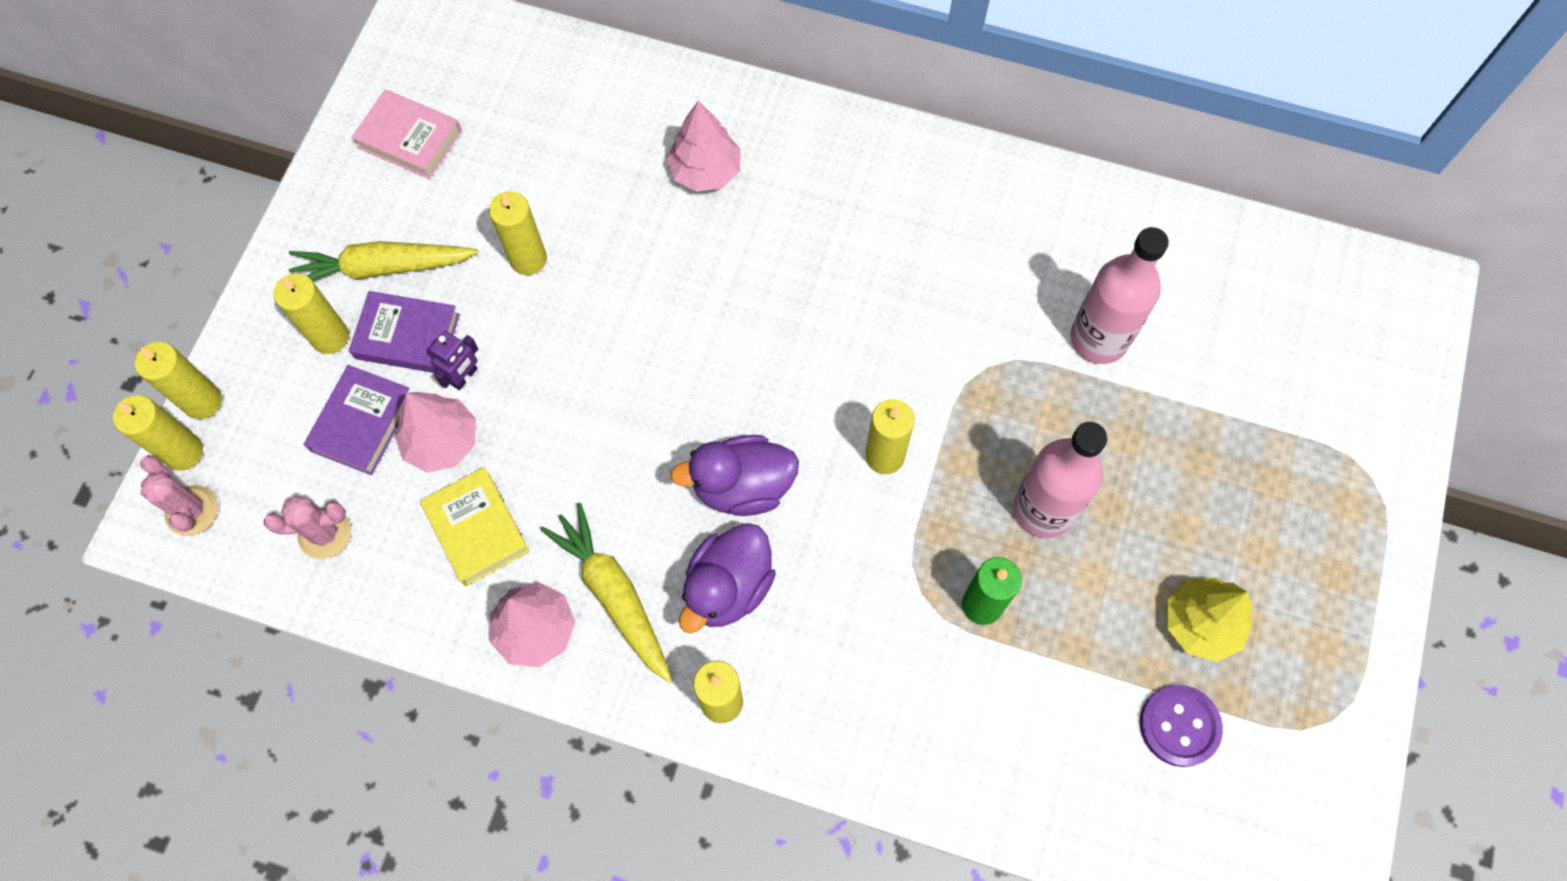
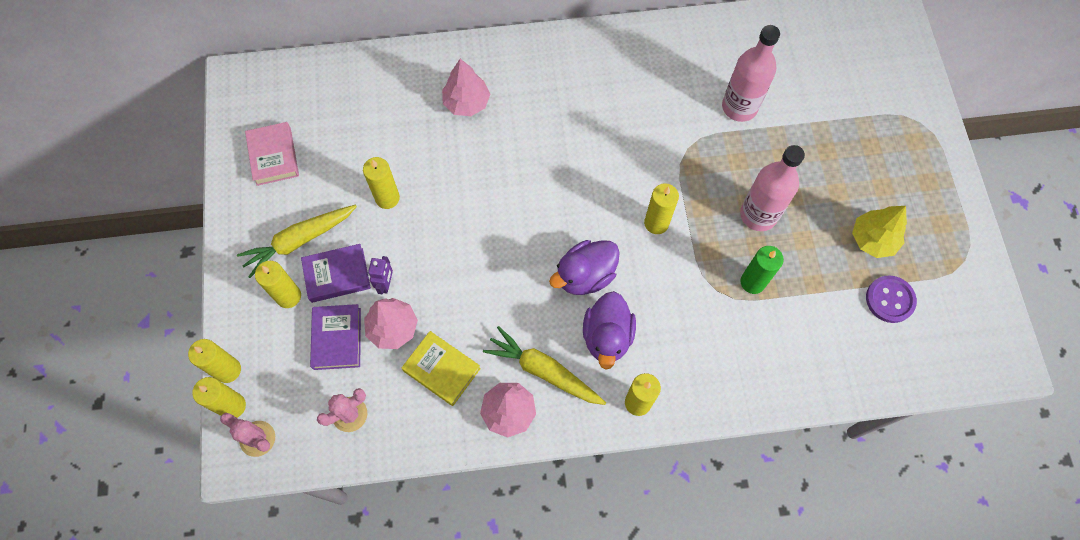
camera: 25 degrees left, 0 degrees up
pink book [351,89,462,179] -> pink book turned 75 degrees clockwise [245,122,299,186]

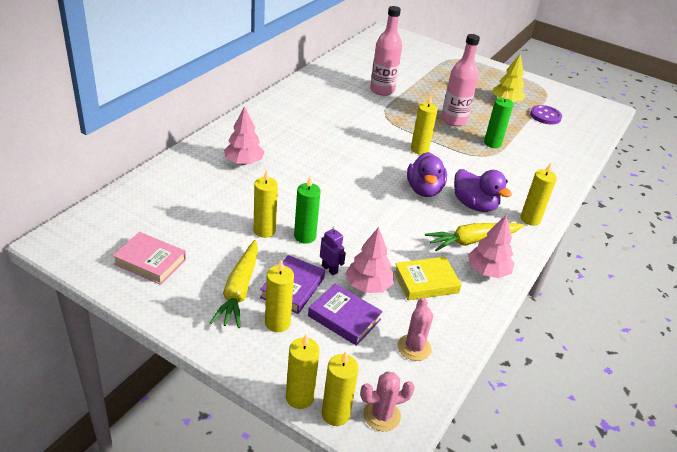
camera: 55 degrees left, 30 degrees down
none -> green candle [294,177,321,244]

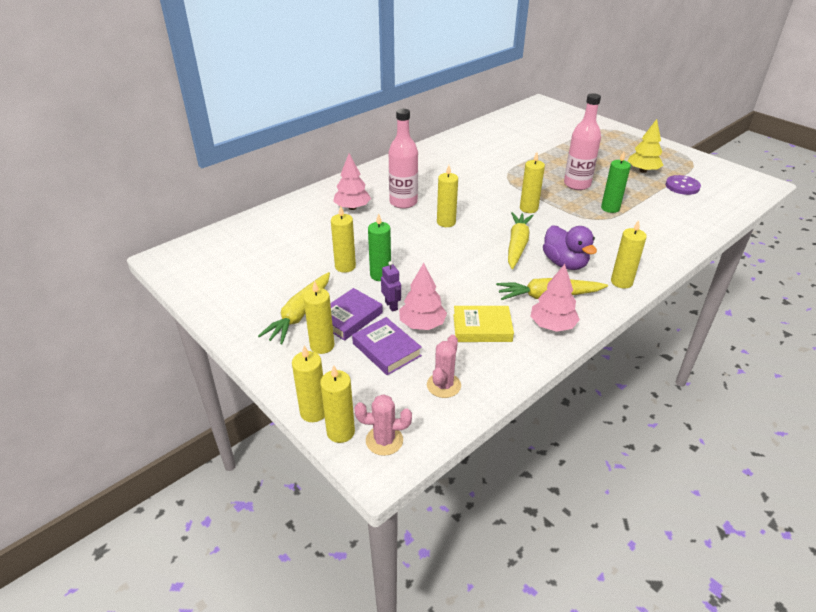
camera: 20 degrees right, 0 degrees up
pink book [112,232,186,285] -> none
pink bottle [370,6,402,96] -> pink bottle moved to [389,109,418,209]
purple duck [407,152,447,197] -> yellow carrot [508,212,534,269]
none -> yellow candle [437,165,458,227]

